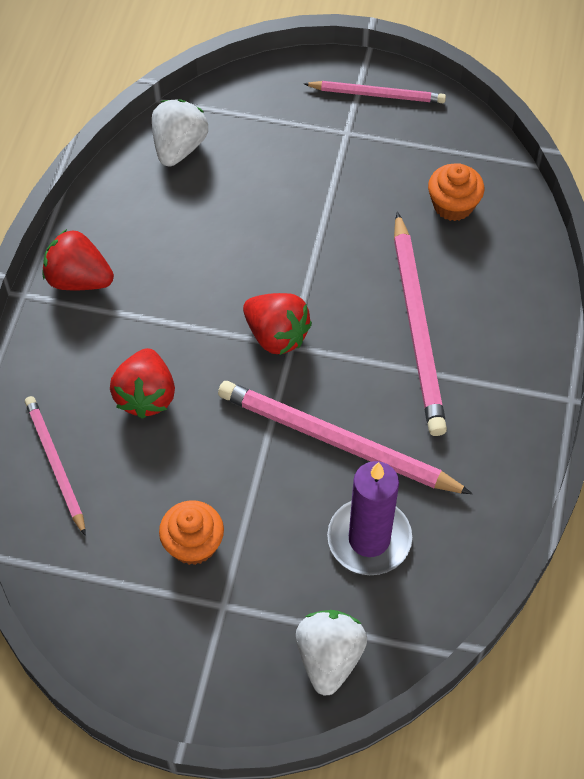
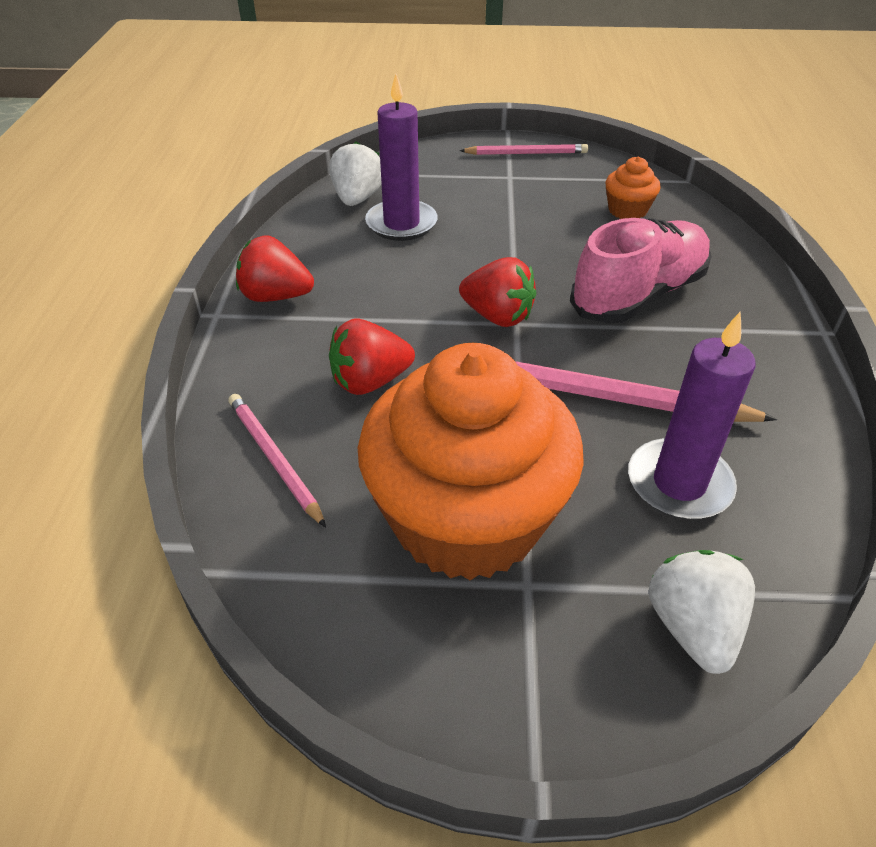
camera: 10 degrees left, 15 degrees down
red strawberry [110,348,175,419] -> red strawberry turned 75 degrees clockwise [329,319,415,395]
orange cupcake [159,500,224,565] -> orange cupcake [358,343,584,580], size x2.46
pink pencil [394,212,447,436] -> pink shoe [570,217,712,324]
none -> purple candle [365,74,438,241]

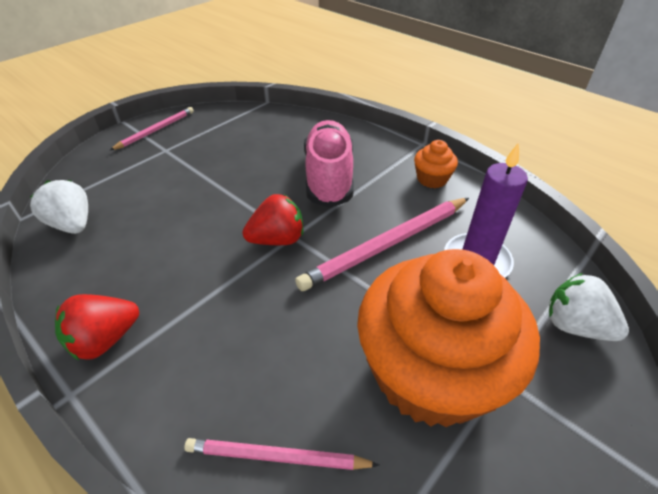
camera: 50 degrees left, 0 degrees up
red strawberry [329,319,415,395] -> none
purple candle [365,74,438,241] -> none
orange cupcake [606,157,660,219] -> orange cupcake moved to [414,140,458,188]

